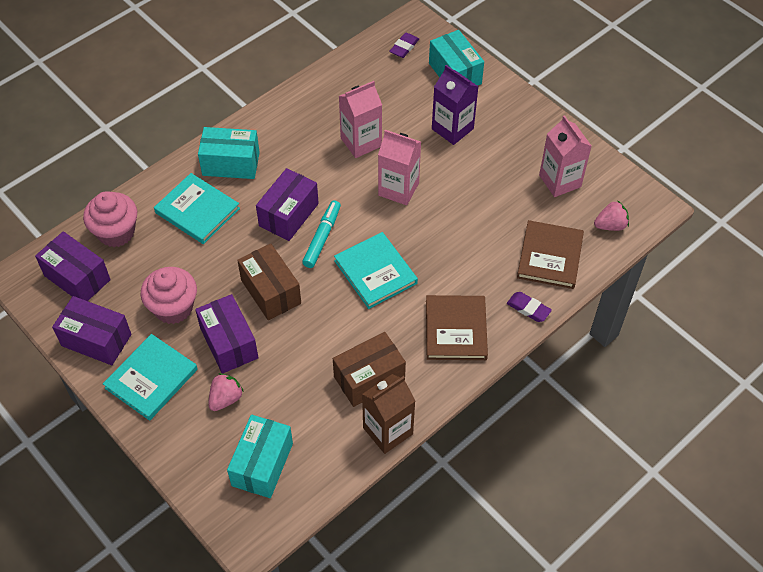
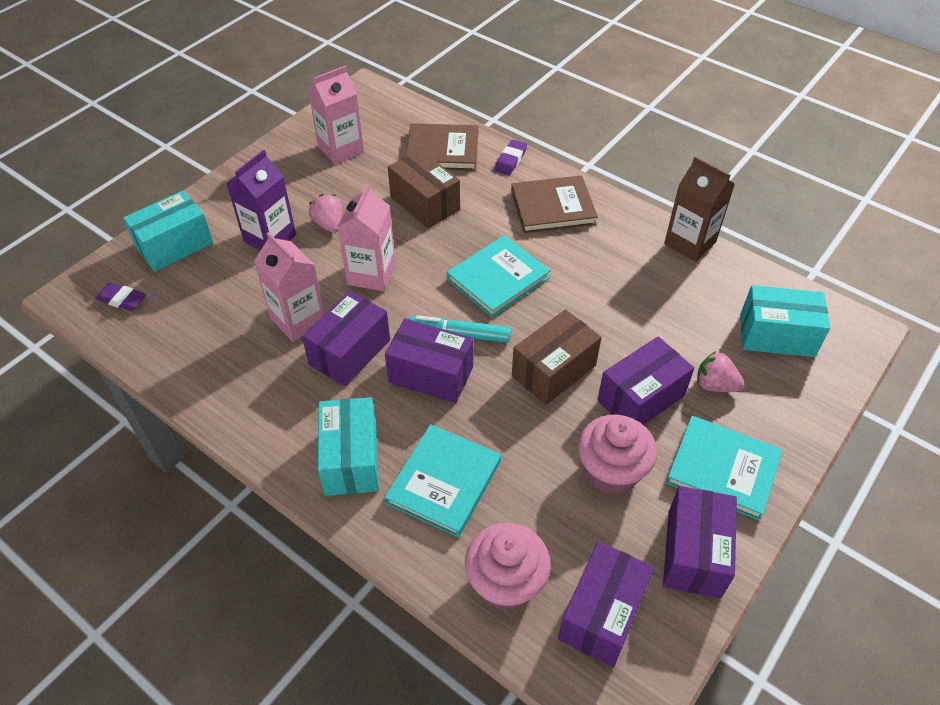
camera: 100 degrees left, 5 degrees down
brown box [333,332,406,407] -> brown box moved to [388,149,460,228]
pink strawberry [594,200,629,231] -> pink strawberry moved to [309,194,342,233]
none -> purple box [302,291,390,386]

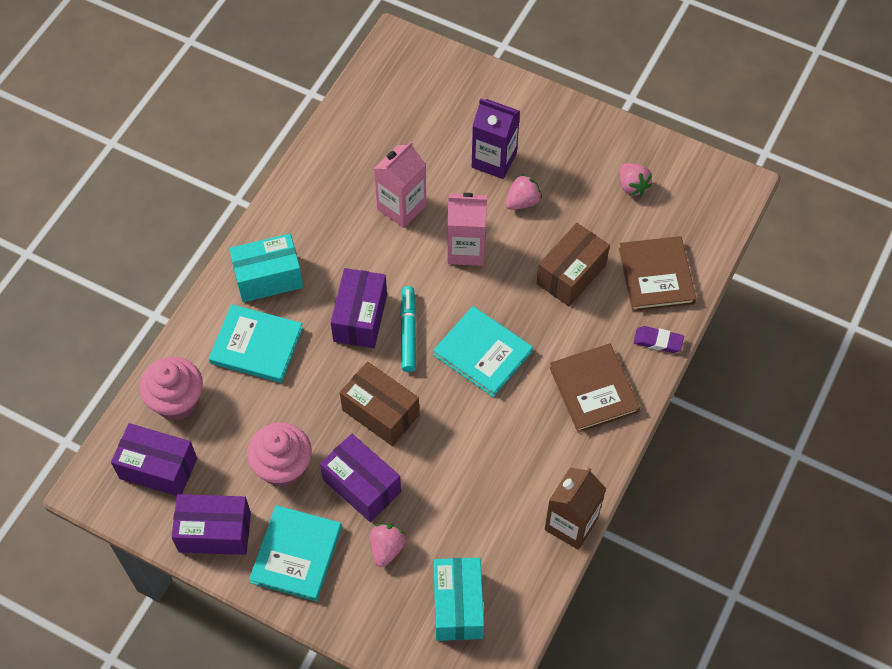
camera: 80 degrees right, 10 degrees up
purple eraser [96,282,146,311] -> none
turquoise box [123,190,213,272] -> none
purple box [302,291,390,386] -> none
pink carton [308,66,364,165] -> pink strawberry [619,163,652,196]

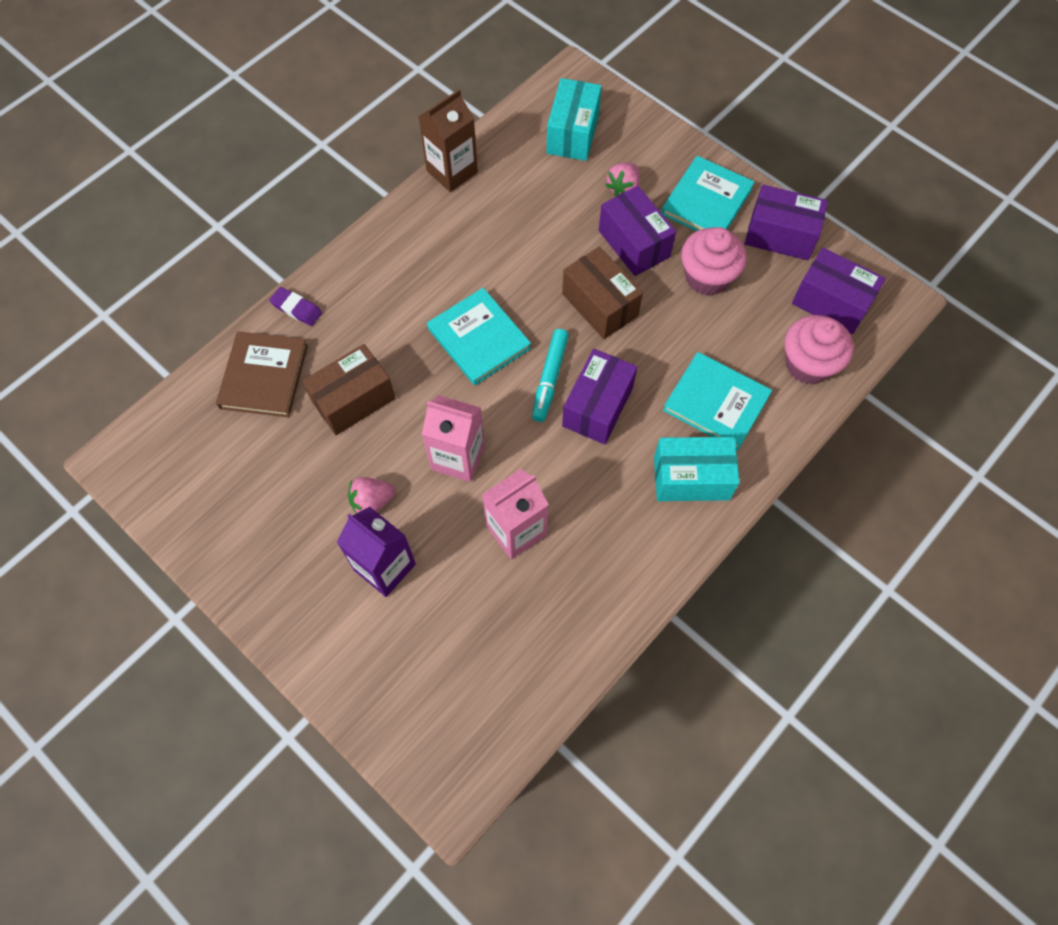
camera: 165 degrees left, 5 degrees up
brown book [549,343,640,433] -> none
pink strawberry [619,163,652,196] -> none

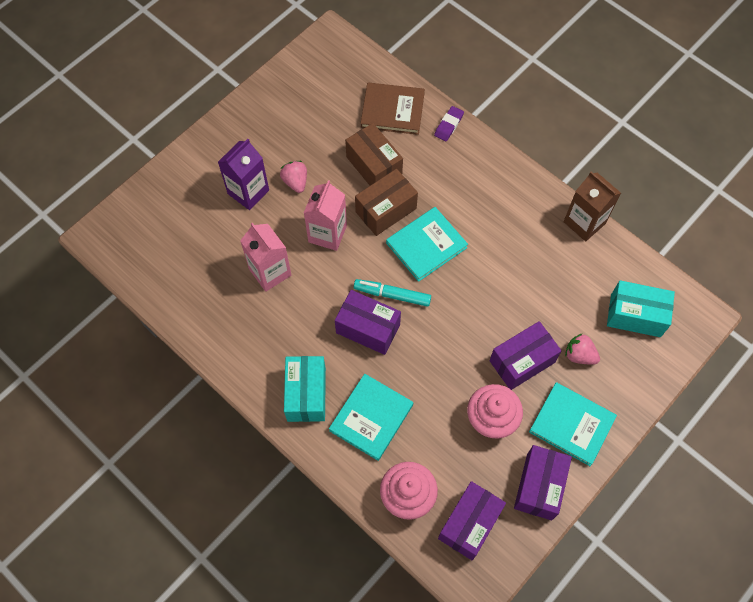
camera: 90 degrees right, 0 degrees up
brown box [562,247,643,339] -> brown box moved to [355,169,418,236]

